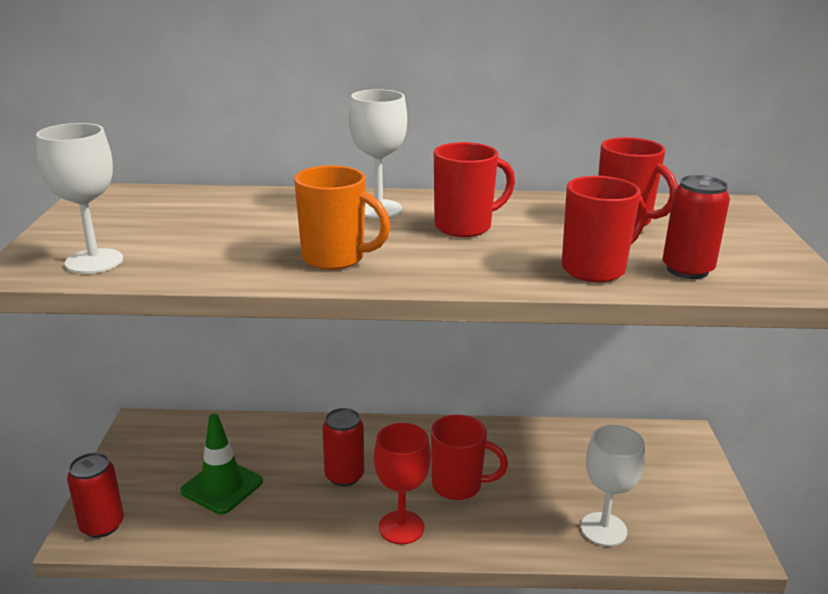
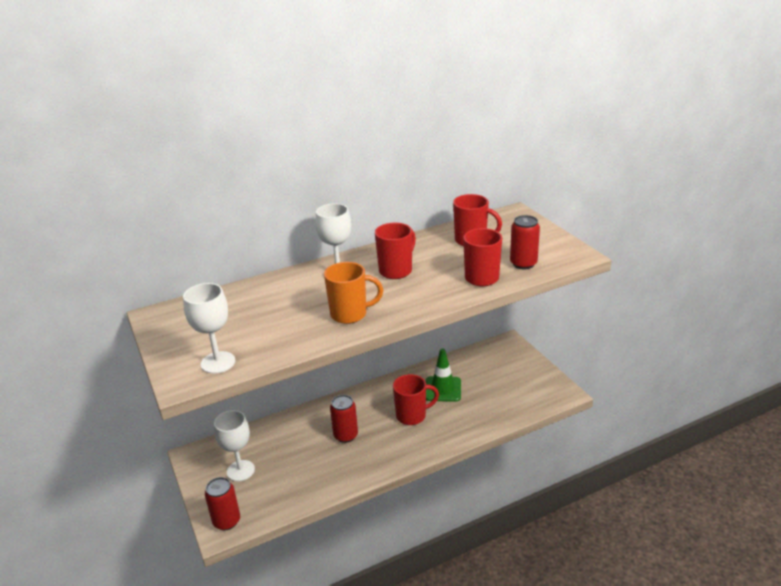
camera: 25 degrees left, 5 degrees up
green traffic cone [180,414,263,514] -> green traffic cone moved to [426,349,461,402]
red goblet [374,423,431,545] -> none
white goblet [581,425,645,546] -> white goblet moved to [214,410,255,482]

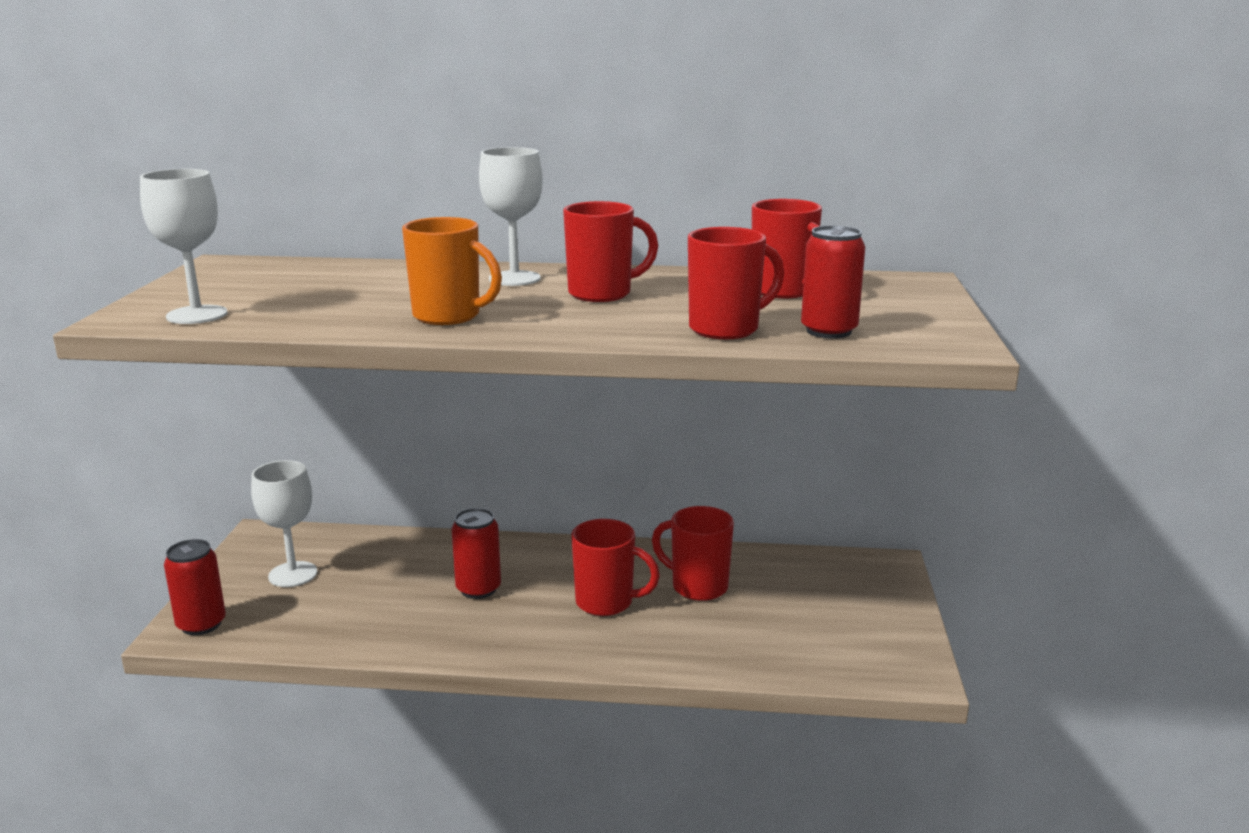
camera: 30 degrees right, 10 degrees down
green traffic cone [426,349,461,402] -> red mug [652,506,734,601]

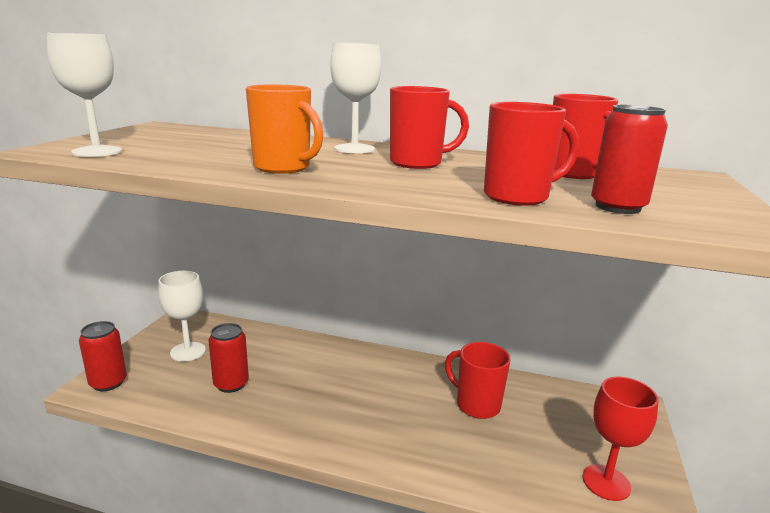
camera: 10 degrees right, 0 degrees up
red can [452,508,501,599] -> red can moved to [208,323,249,393]
red mug [571,519,660,616] -> none
none -> red goblet [583,377,658,501]

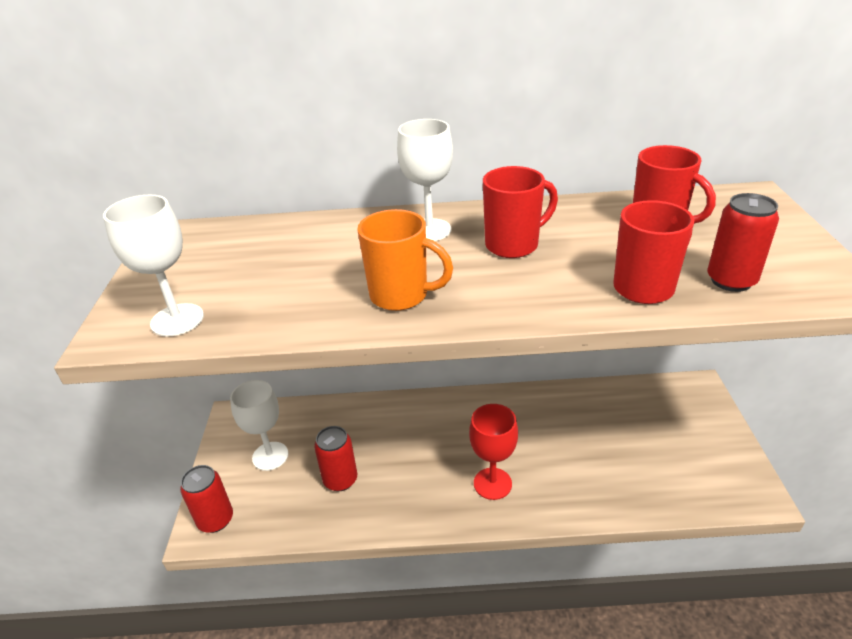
camera: 15 degrees left, 15 degrees up
red mug [445,342,511,419] -> none
red goblet [583,377,658,501] -> red goblet moved to [469,404,518,500]

